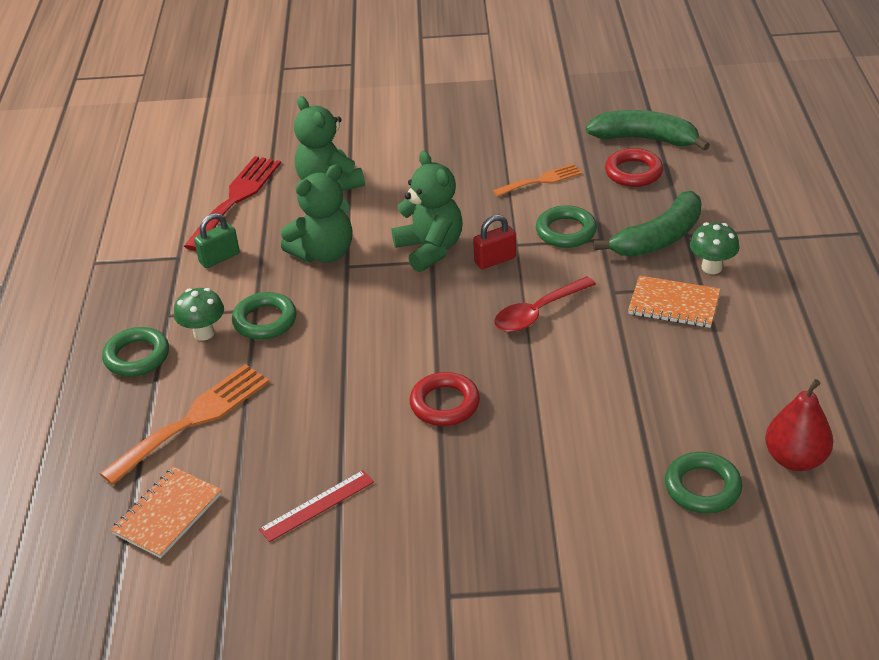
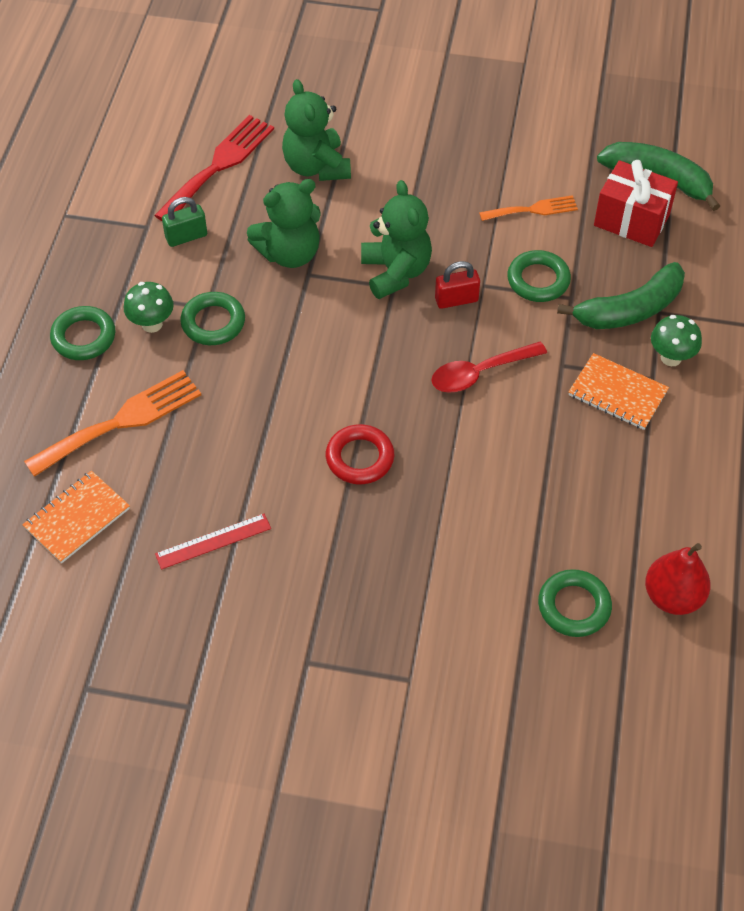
camera: 10 degrees right, 15 degrees up
red ring [605,148,663,187] -> red gift [594,160,678,247]

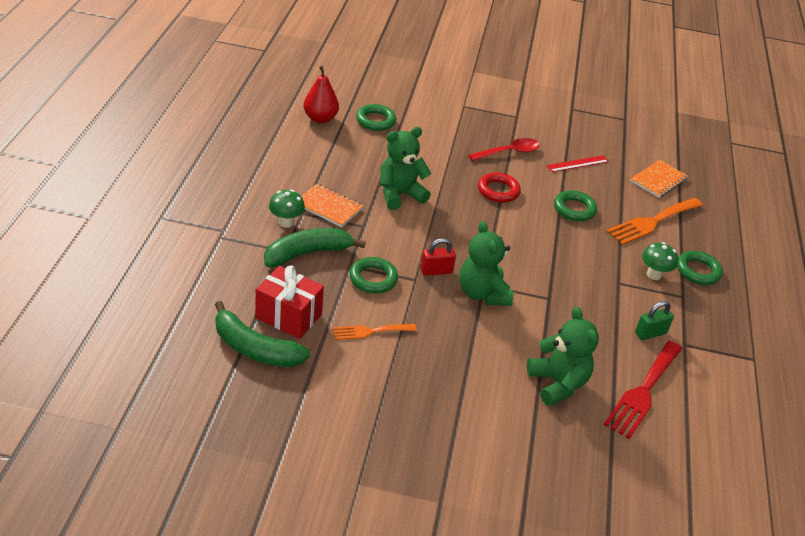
camera: 175 degrees right, 15 degrees down
green ring [180,292,245,345] -> green ring moved to [554,190,597,221]
green teddy bear [247,179,320,268] -> green teddy bear moved to [380,127,432,210]
red spoon [431,342,547,393] -> red spoon moved to [468,138,540,161]

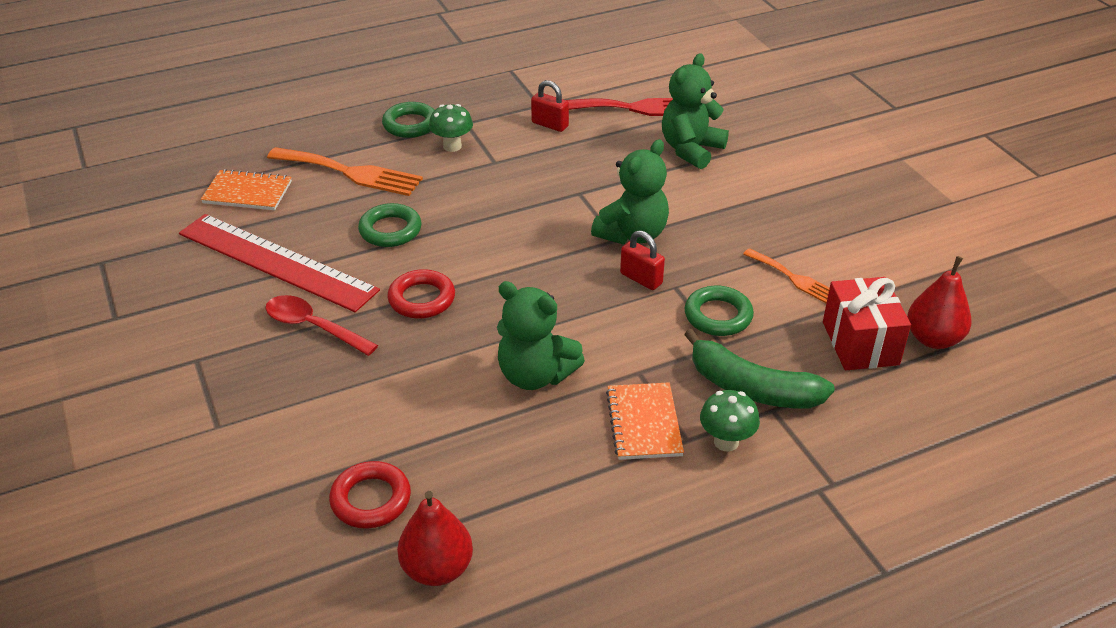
camera: 120 degrees left, 0 degrees up
green banana [215,301,310,367] -> red pear [907,256,972,349]
green ring [356,104,396,131] -> red ring [329,461,411,529]
red ruler [546,155,609,172] -> red ruler [179,214,380,312], size x2.18
green padlock [635,301,674,340] -> red padlock [531,80,569,132]

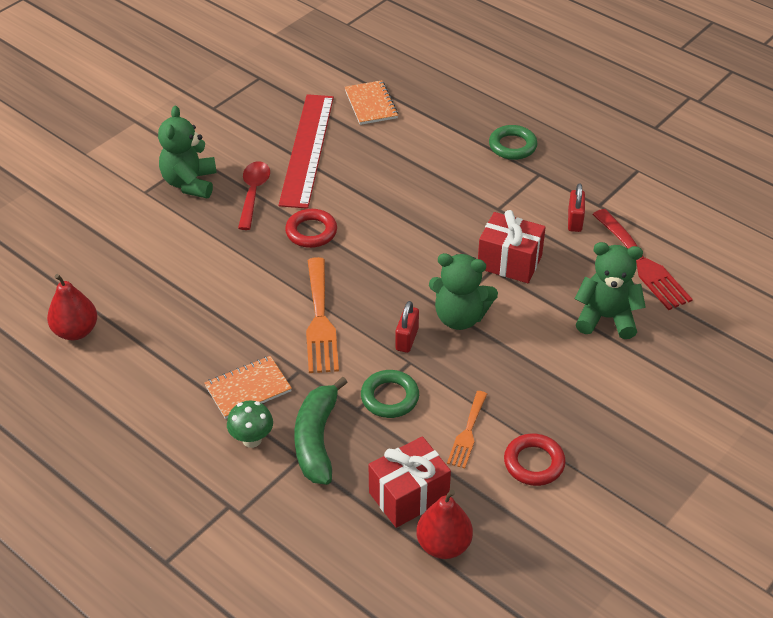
camera: 65 degrees right, 5 degrees up
orange fork [267,147,423,196] -> orange fork moved to [306,257,339,373]
red ring [329,461,411,529] -> red ring moved to [504,433,566,486]
green ring [358,203,422,247] -> none
green mushroom [429,104,473,152] -> none
green teddy bear [497,281,585,390] -> green teddy bear moved to [158,106,217,199]
none -> red gift [478,210,546,283]

